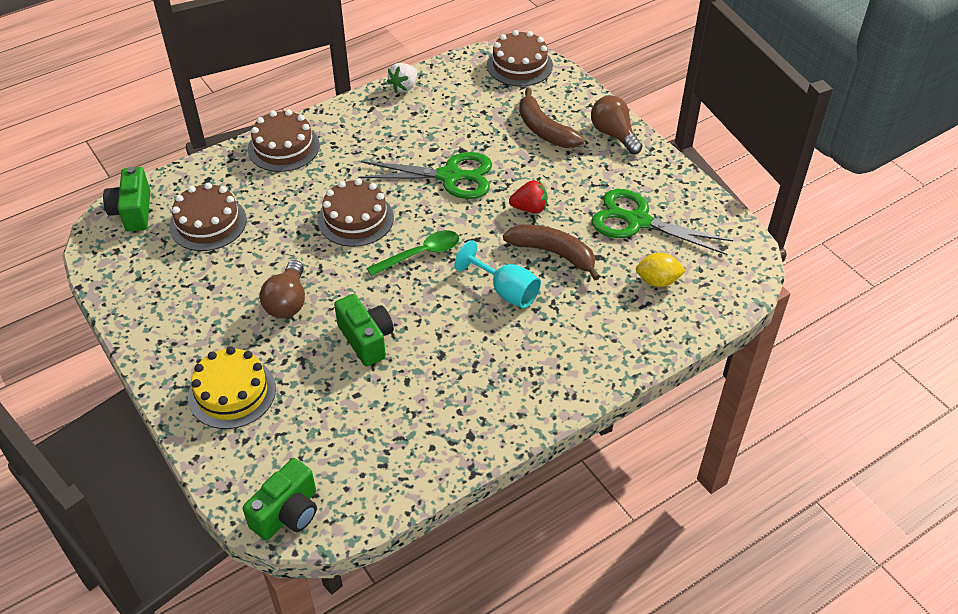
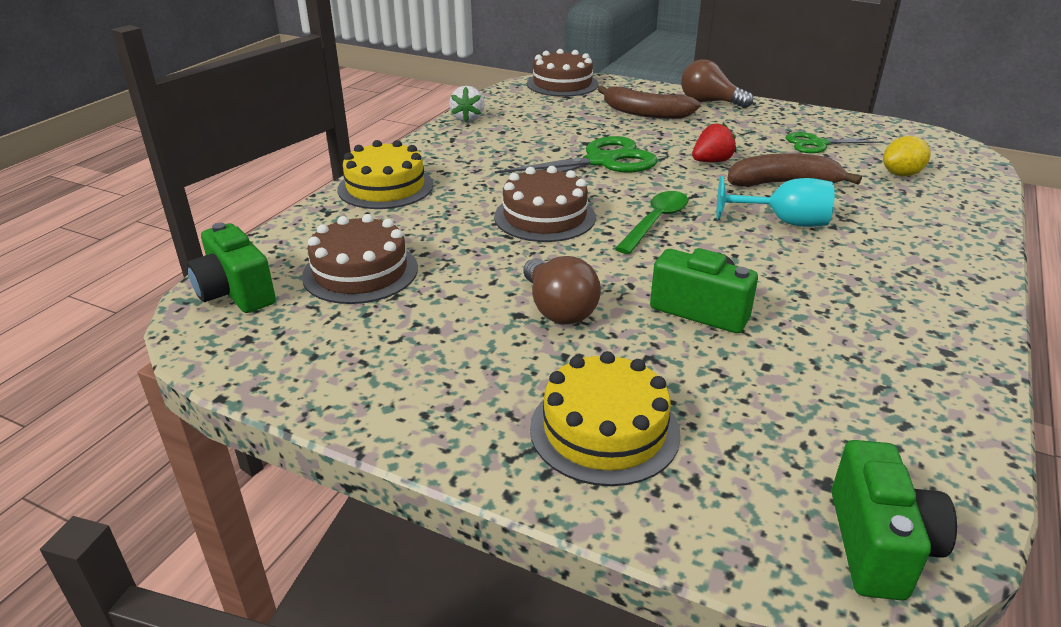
camera: 30 degrees left, 15 degrees down
brown cake [248,109,320,172] -> yellow cake [337,140,433,209]
green scissors [592,189,733,255] -> green scissors [786,132,884,153], size x0.61

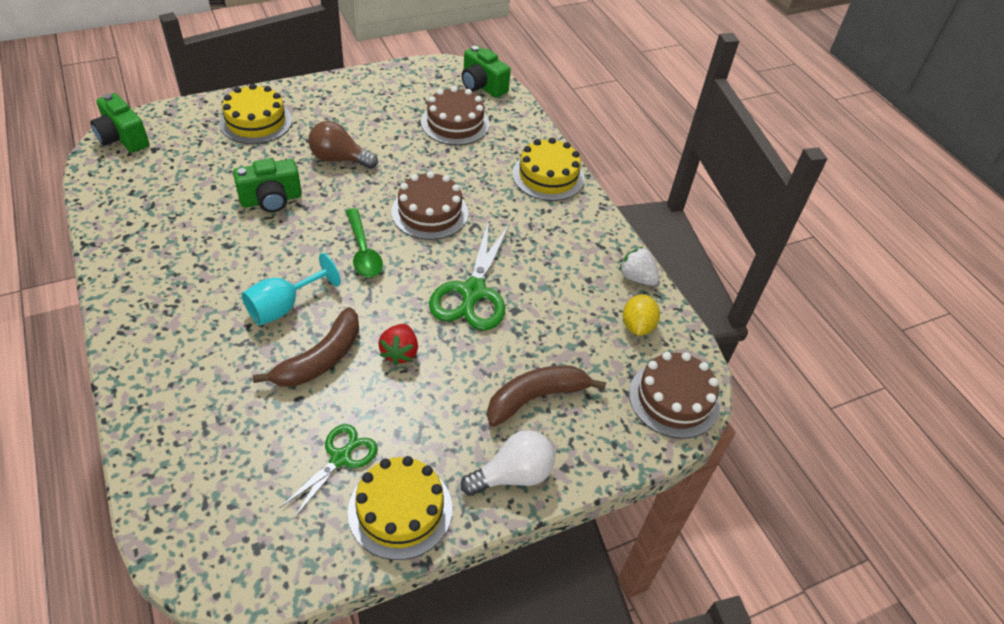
camera: 125 degrees right, 15 degrees up
green camera [187,223,276,313] -> green camera turned 135 degrees counterclockwise [462,46,511,98]
brown light bulb [681,59,753,108] -> white light bulb [461,430,555,496]
yellow lemon [883,136,931,176] -> yellow lemon moved to [623,294,660,336]
none -> yellow cake [348,456,452,560]

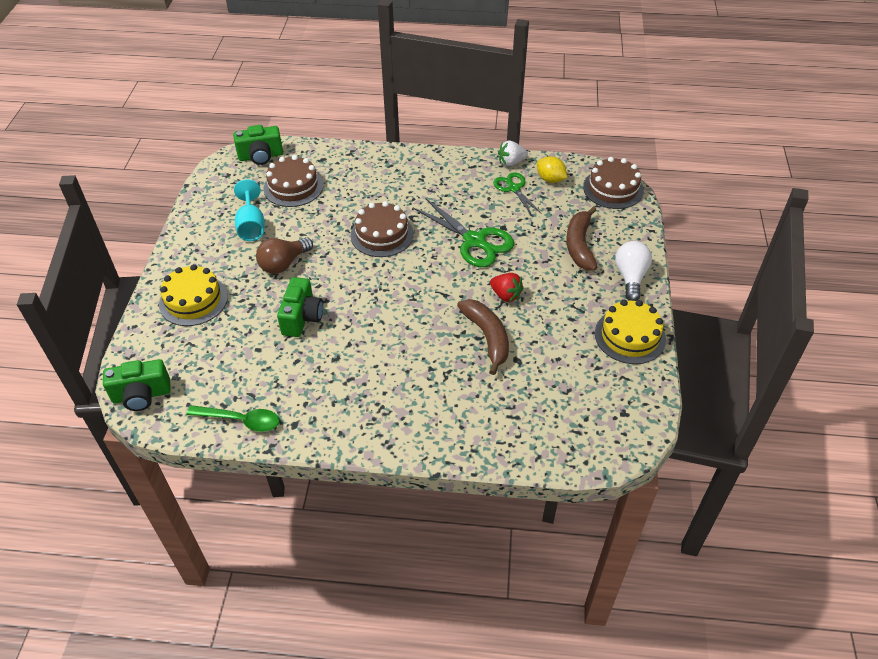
camera: 55 degrees left, 0 degrees up
turquoise goblet [241,253,341,326] -> turquoise goblet moved to [234,179,265,241]
green scissors [280,424,378,518] -> green scissors moved to [493,172,542,216]
green spoon [346,208,383,277] -> green spoon moved to [186,405,279,432]
yellow cake [512,138,585,201] -> none

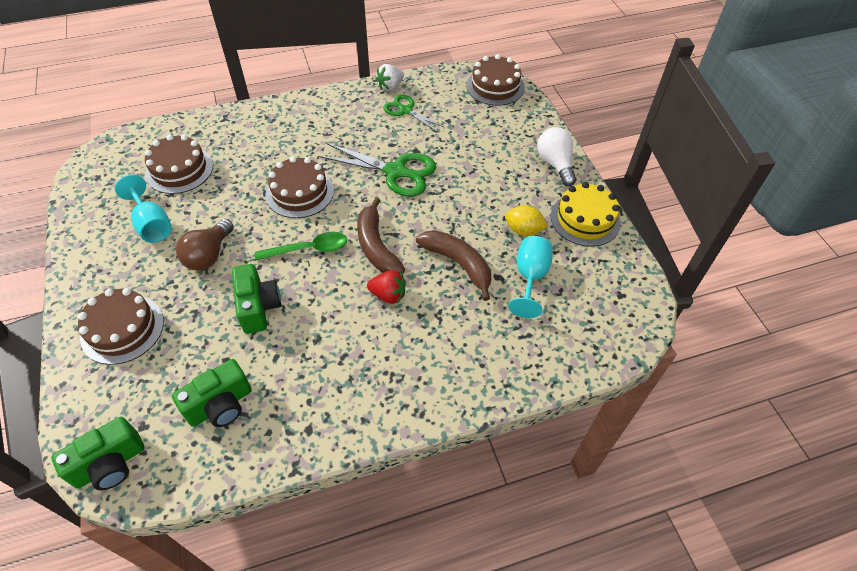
camera: 25 degrees left, 5 degrees up
yellow cake [159,264,228,326] -> brown cake [78,288,164,365]
green spoon [186,405,279,432] -> green spoon moved to [255,232,347,260]
green camera [233,125,283,165] -> green camera moved to [172,359,252,427]
red strawberry [490,273,523,302] -> red strawberry moved to [367,270,406,304]
yellow lemon [537,156,567,183] -> yellow lemon moved to [505,205,548,236]
brown banana [566,207,597,270] -> brown banana moved to [357,198,405,274]
none -> turquoise goblet [508,236,553,318]

